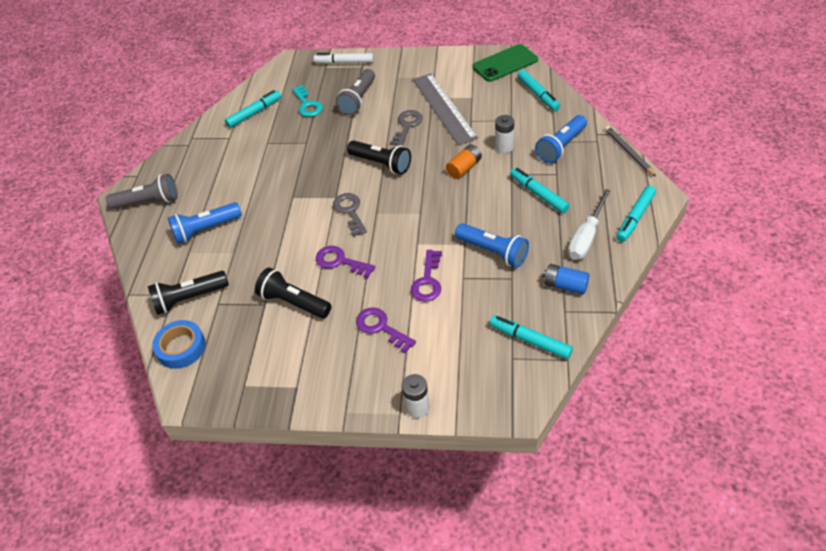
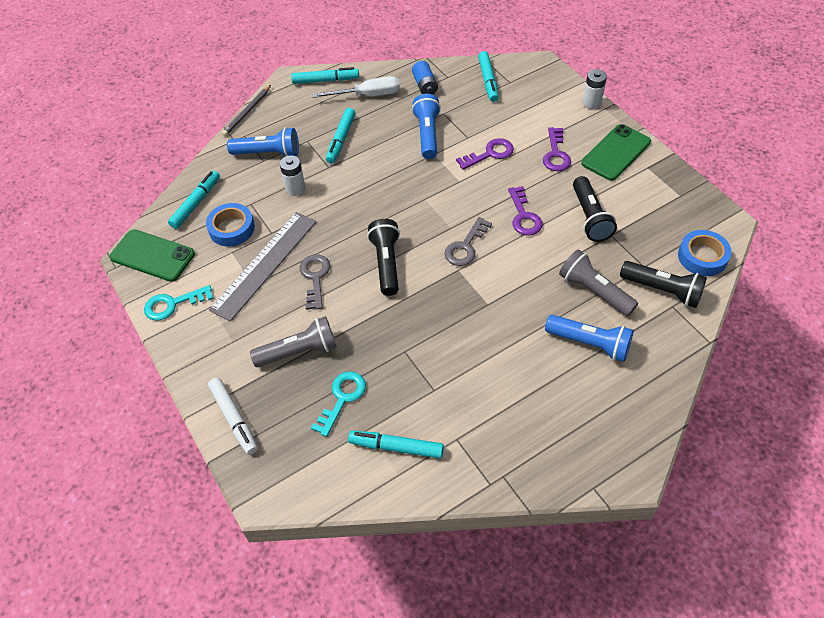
camera: 130 degrees left, 5 degrees up
grey flashlight [106,174,178,209] -> grey flashlight moved to [559,250,638,316]
grey key [390,110,423,146] -> grey key turned 105 degrees clockwise [300,254,330,310]
orange battery [446,144,482,179] -> none
none -> turquoise key [144,285,213,321]
none -> blue tape [206,203,255,247]
none -> green phone [581,124,651,181]

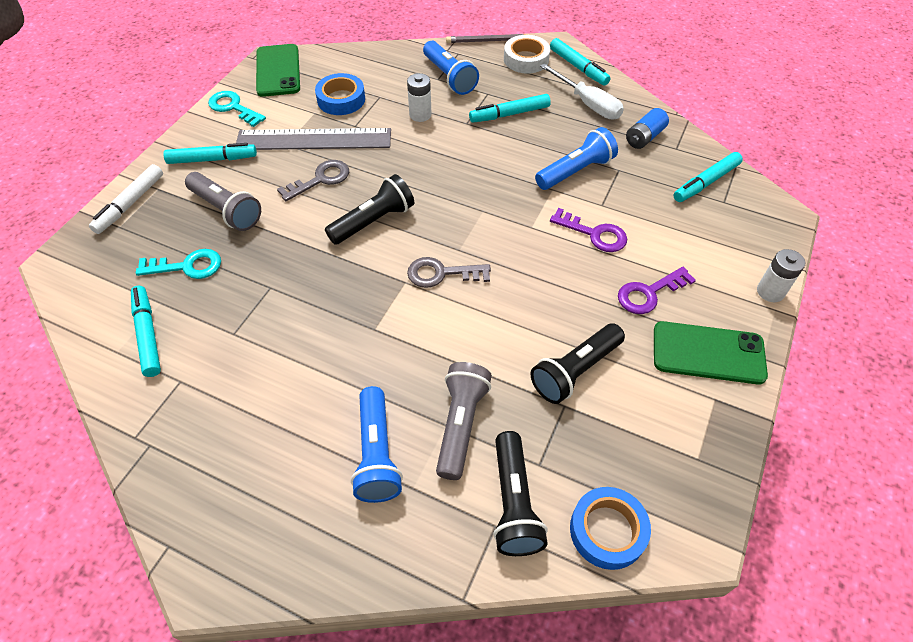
camera: 55 degrees right, 0 degrees up
turquoise marker [168,171,220,229] -> turquoise marker moved to [163,143,257,164]
purple key [508,186,543,236] -> none
none -> white tape [504,35,550,74]

